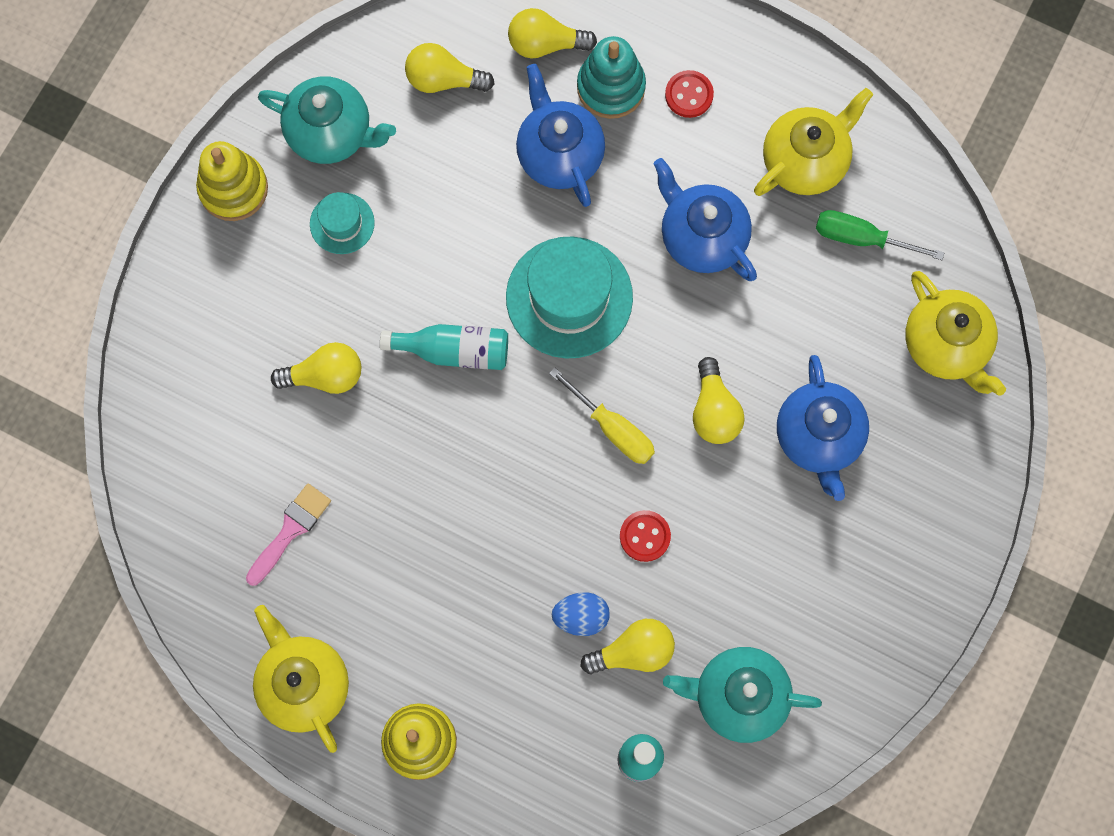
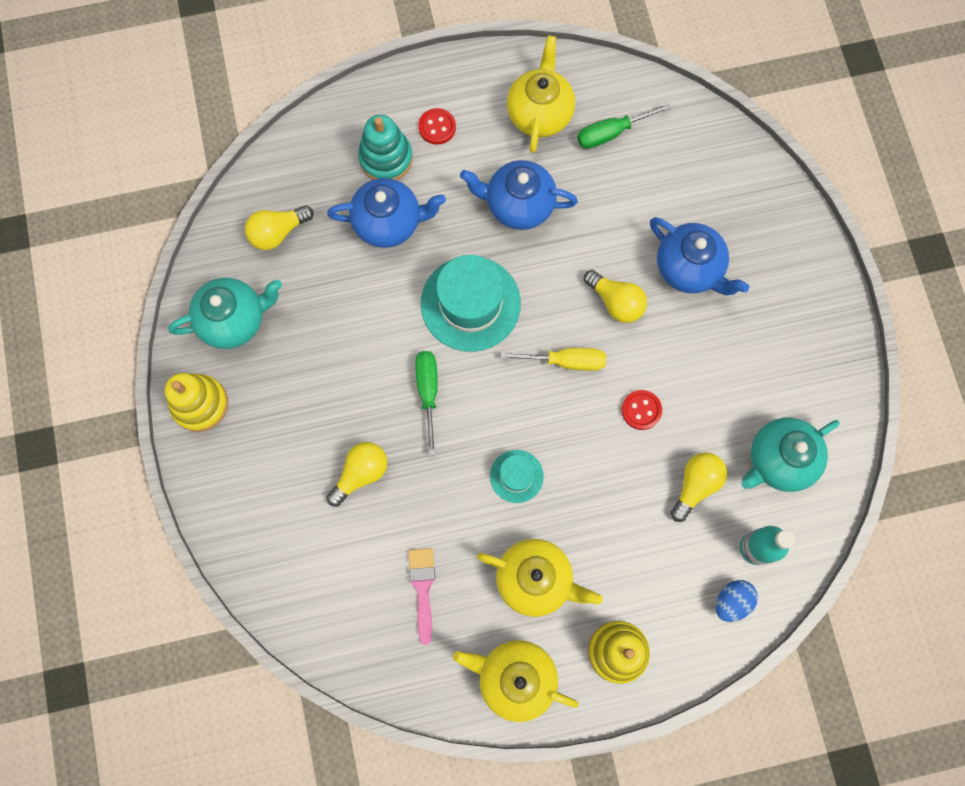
camera: 40 degrees left, 0 degrees up
turquoise hat [310,192,375,254] -> turquoise hat moved to [490,450,544,503]
turquoise bottle [380,324,508,370] -> green screwdriver [415,351,438,456]
yellow light bulb [508,8,597,58] -> none
blue teapot [516,64,605,207] -> blue teapot turned 150 degrees clockwise [327,178,446,248]
blue egg [552,592,610,636] -> blue egg moved to [716,580,758,622]
yellow teapot [905,271,1006,396] -> yellow teapot moved to [477,539,603,617]

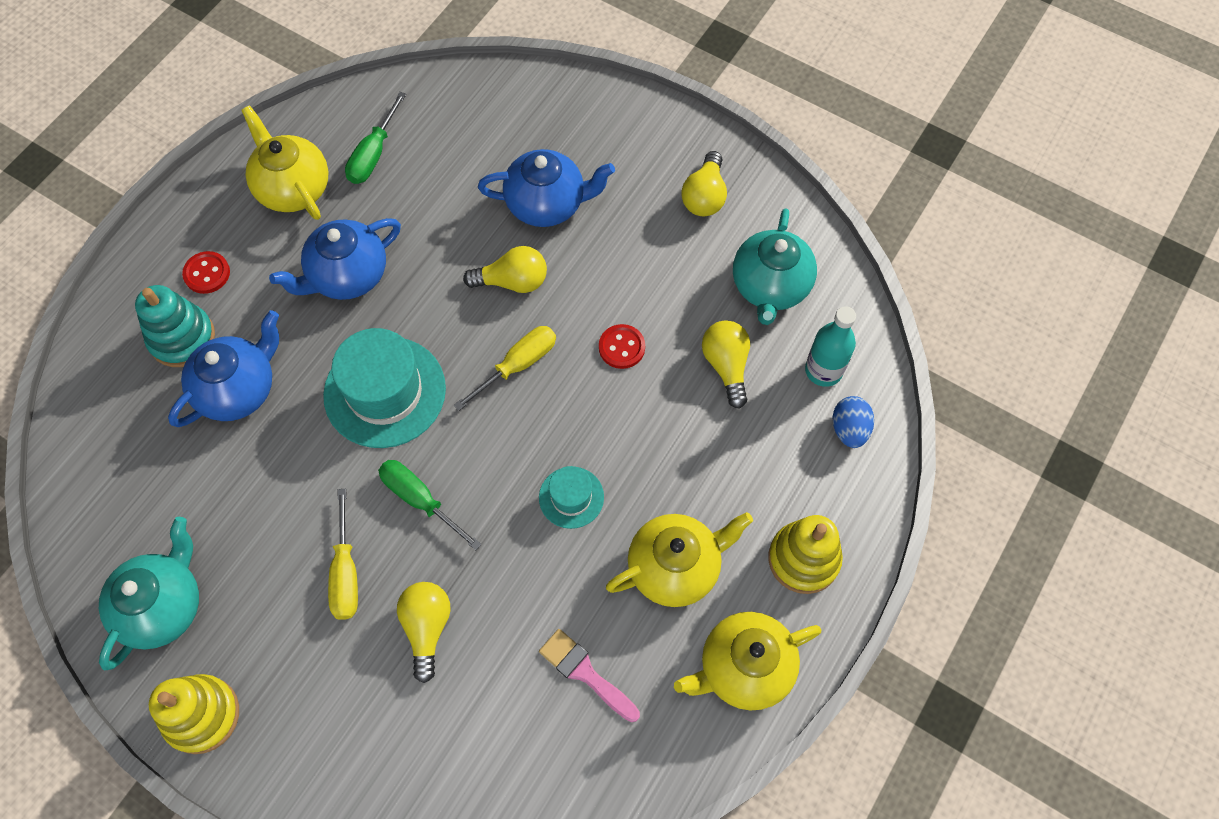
camera: 45 degrees left, 10 degrees down
yellow light bulb [245,205,313,250] -> yellow light bulb moved to [681,151,727,216]
none -> yellow screwdriver [328,488,358,620]

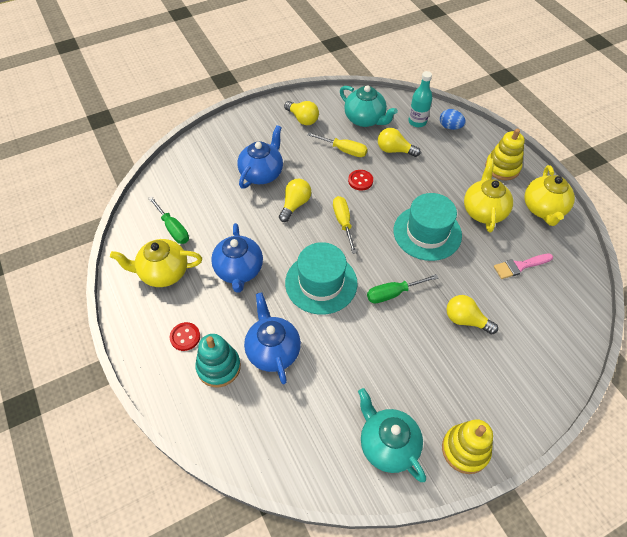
camera: 60 degrees left, 10 degrees down
yellow screwdriver [328,488,358,620] -> yellow screwdriver moved to [308,132,368,157]
turquoise hat [539,466,604,529] -> turquoise hat [394,193,462,261], size x1.94

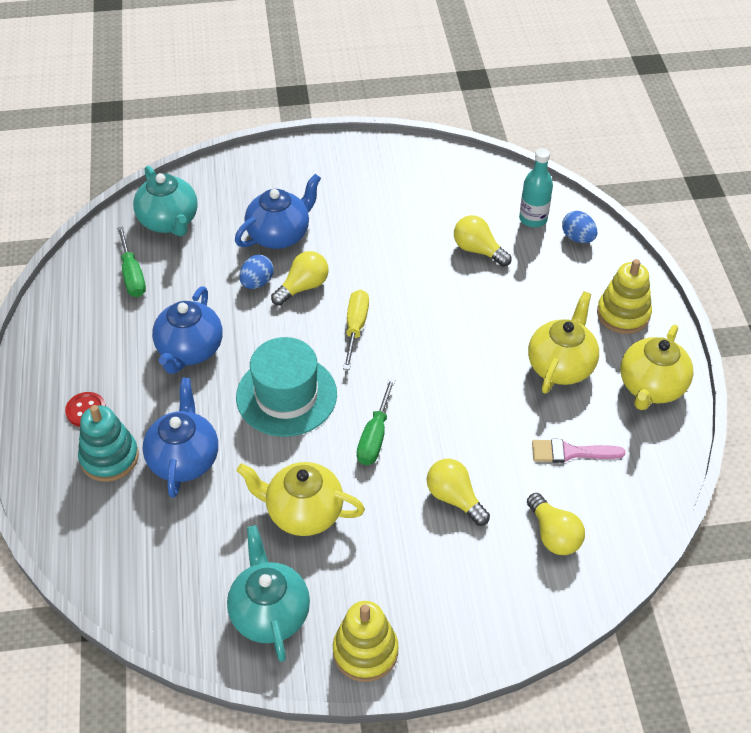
camera: 20 degrees right, 5 degrees down
yellow teapot [110,239,202,287] -> yellow teapot moved to [237,462,365,536]
yellow light bulb [284,101,319,125] -> yellow light bulb moved to [527,493,585,555]
yellow screwdriver [308,132,368,157] -> none
turquoise teapot [340,85,398,127] -> turquoise teapot moved to [133,166,198,236]
red button [348,170,373,190] -> none
green screwdriver [367,274,438,303] -> green screwdriver turned 75 degrees counterclockwise [357,378,396,465]
turquoise hat [394,193,462,261] -> none
none -> blue egg [239,255,274,289]

